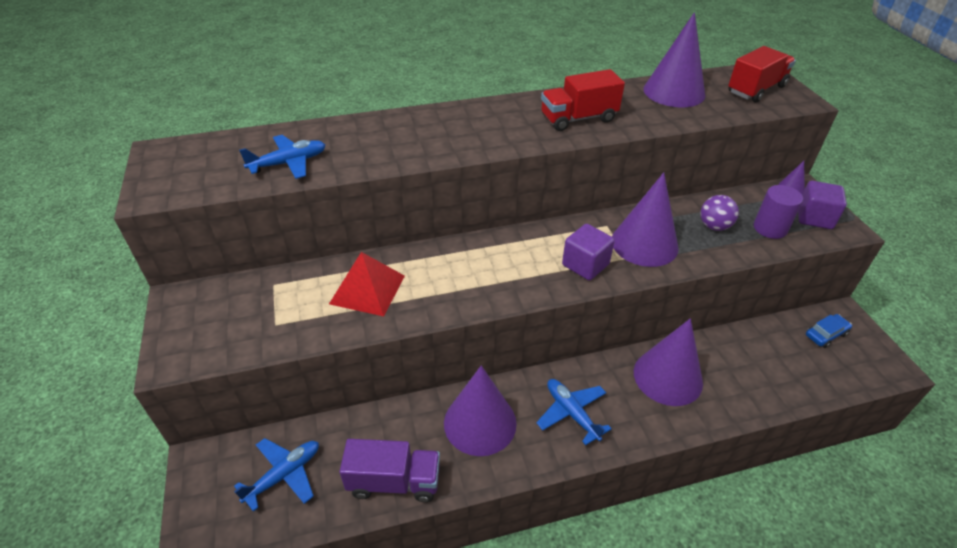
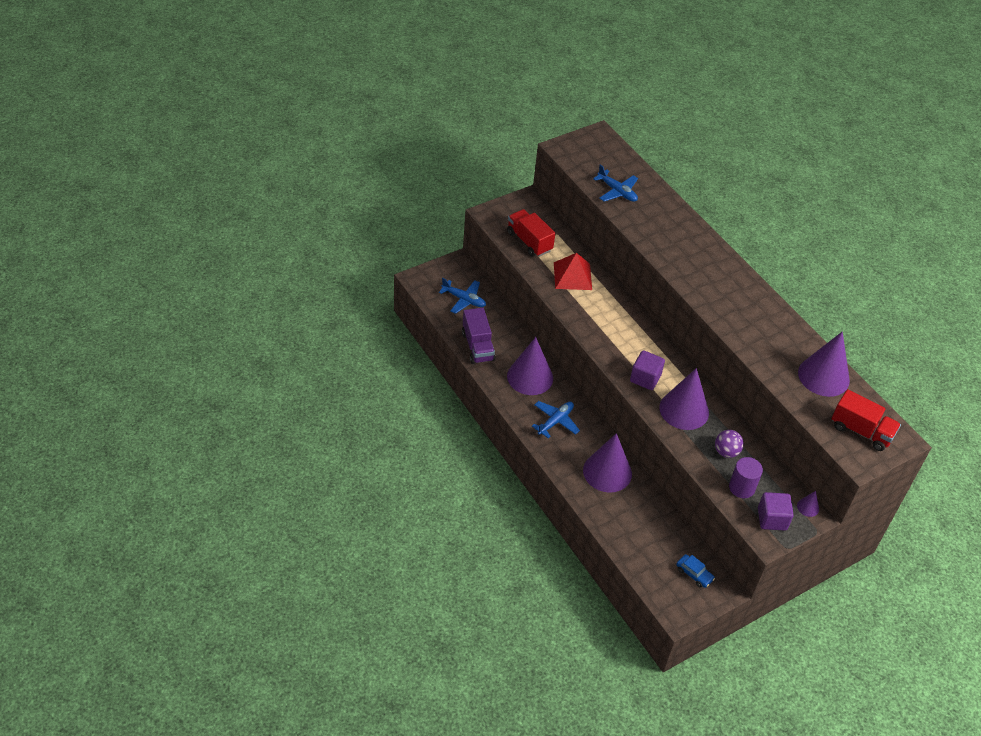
camera: 70 degrees right, 5 degrees up
red truck [541,69,625,131] -> red truck moved to [507,209,555,257]

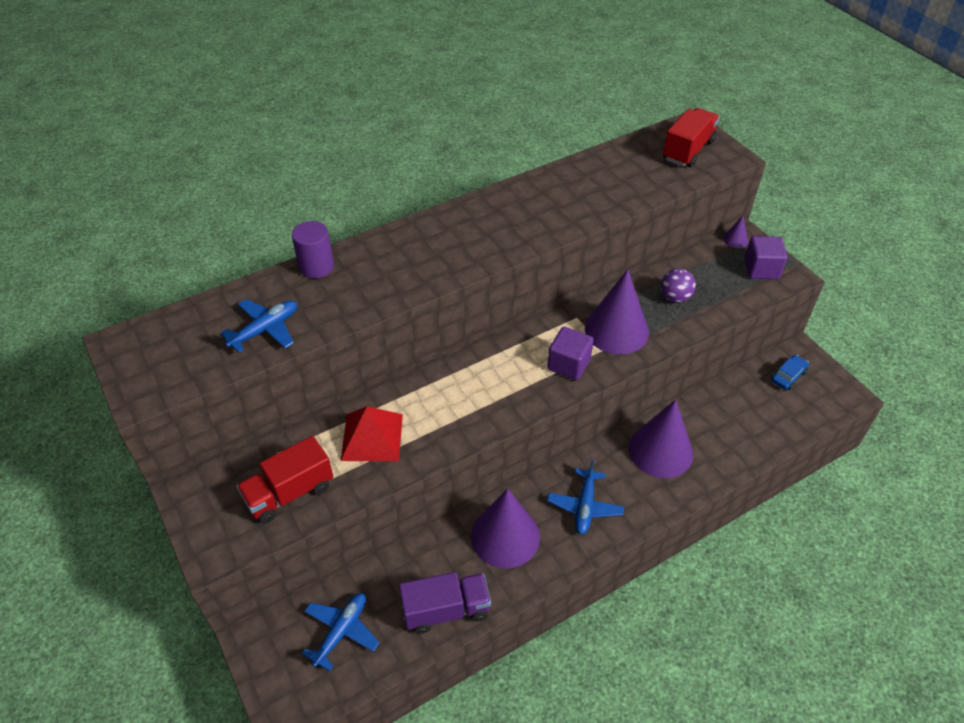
camera: 85 degrees left, 0 degrees up
blue plane [532,401,580,438] -> blue plane turned 120 degrees counterclockwise [547,460,624,535]
purple cylinder [729,457,763,498] -> purple cylinder moved to [292,221,334,278]
purple cone [798,332,850,397] -> none

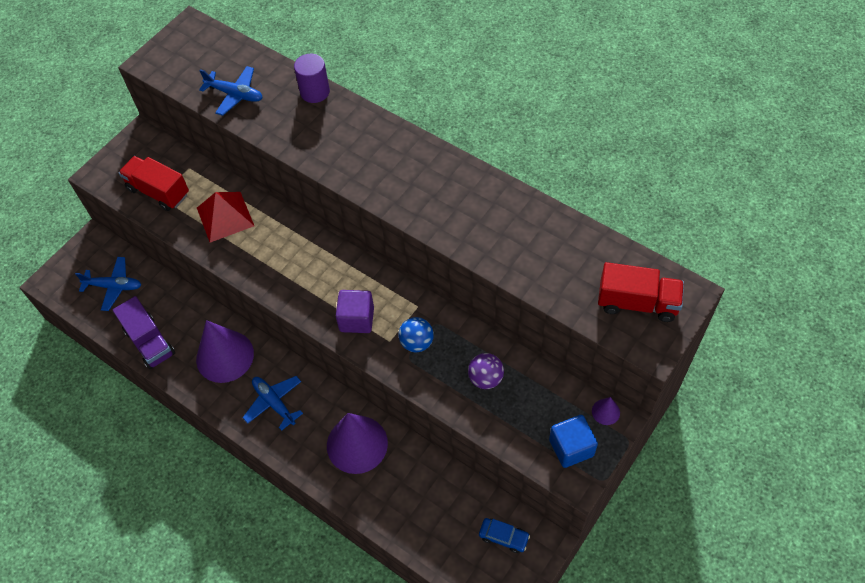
camera: 70 degrees right, 10 degrees up
blue plane [547,460,624,535] -> blue plane turned 60 degrees clockwise [243,376,303,431]
purple cone [585,269,649,355] -> blue ball [399,317,434,352]
purple cube [744,236,788,279] -> blue cube [549,415,598,468]

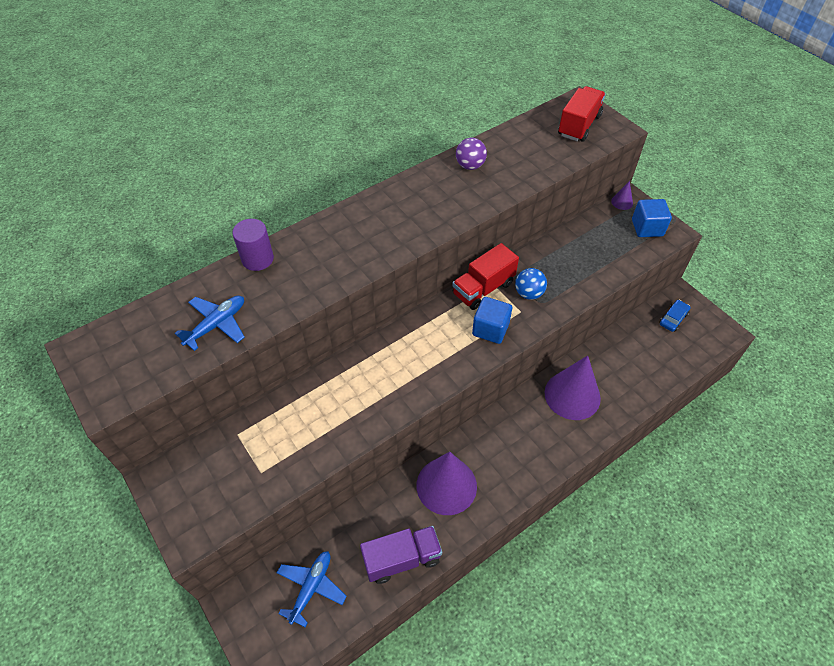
camera: 75 degrees left, 5 degrees down
red truck [119,156,189,211] -> red truck moved to [452,243,519,310]
red pyramid [197,192,254,242] -> none
blue plane [243,376,303,431] -> none
purple cube [336,290,374,333] -> blue cube [472,297,512,344]
purple ball [468,353,504,389] -> purple ball moved to [456,138,487,170]

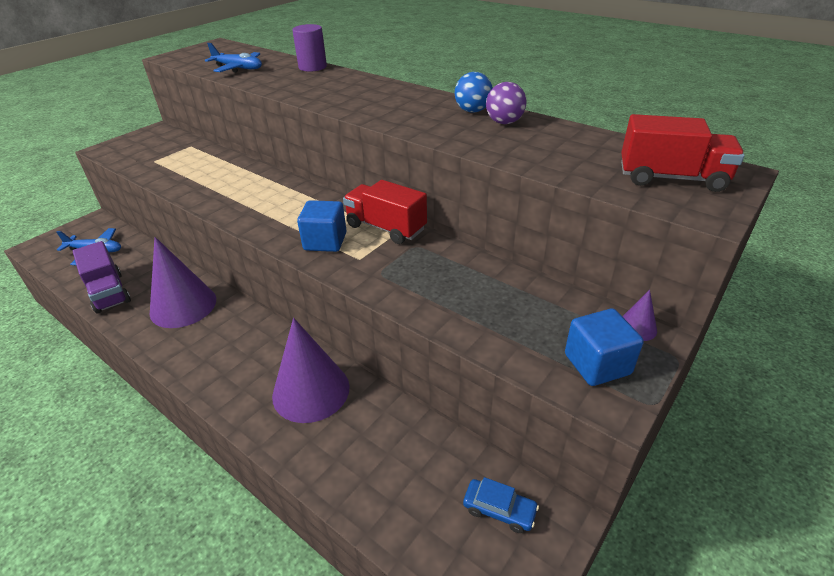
camera: 75 degrees right, 15 degrees down
blue ball [515,268,547,300] -> blue ball moved to [455,72,493,113]

